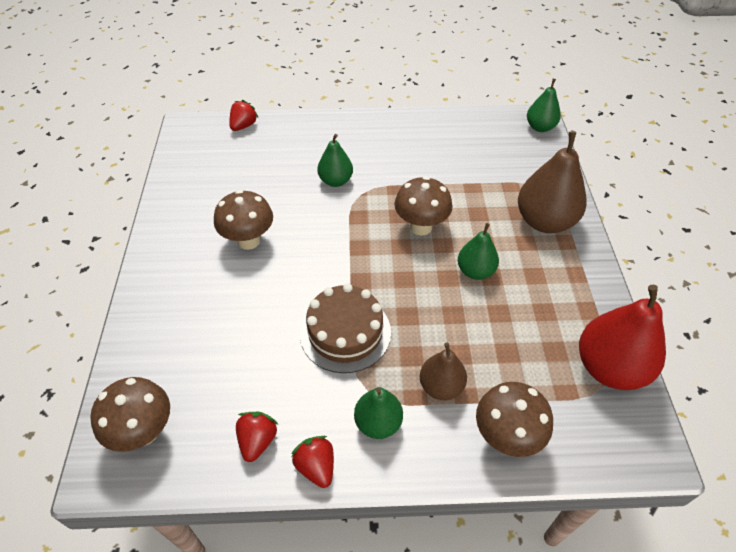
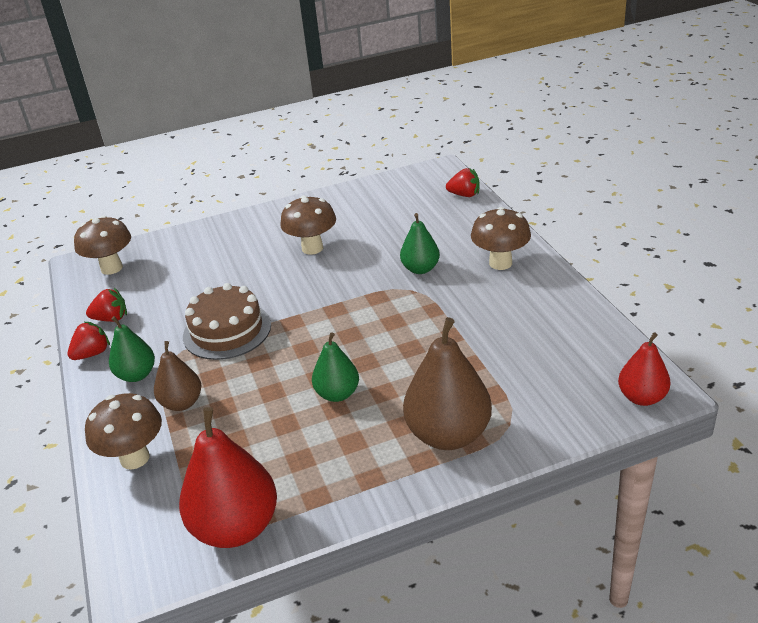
camera: 75 degrees right, 15 degrees down
brown mushroom [395,176,452,235] -> brown mushroom moved to [471,207,531,270]
green pear [527,79,561,132] -> red pear [618,332,671,406]

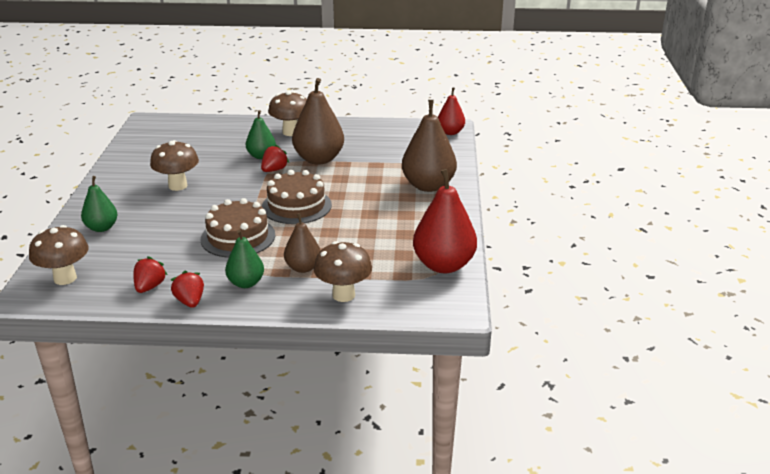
camera: 70 degrees left, 5 degrees down
green pear [312,332,359,402] -> green pear moved to [81,176,117,232]
red strawberry [446,168,480,197] -> red strawberry moved to [261,145,289,172]
none -> brown cake [262,170,332,224]
none -> brown pear [292,78,344,165]

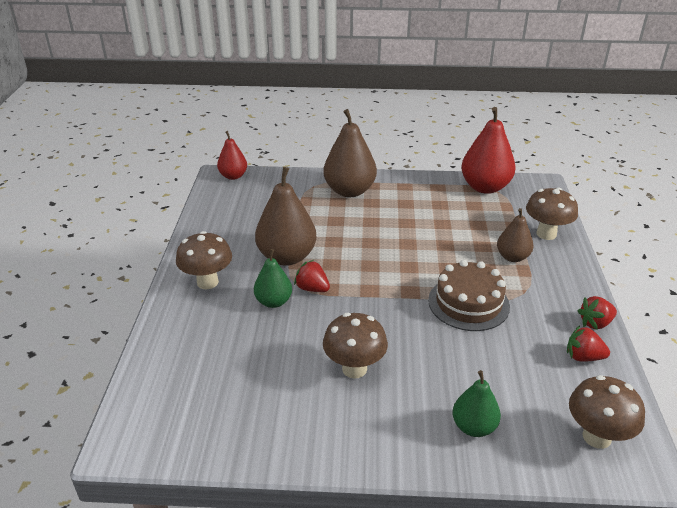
camera: 90 degrees left, 5 degrees up
green pear [225,230,264,288] -> none
brown cake [262,170,332,224] -> none

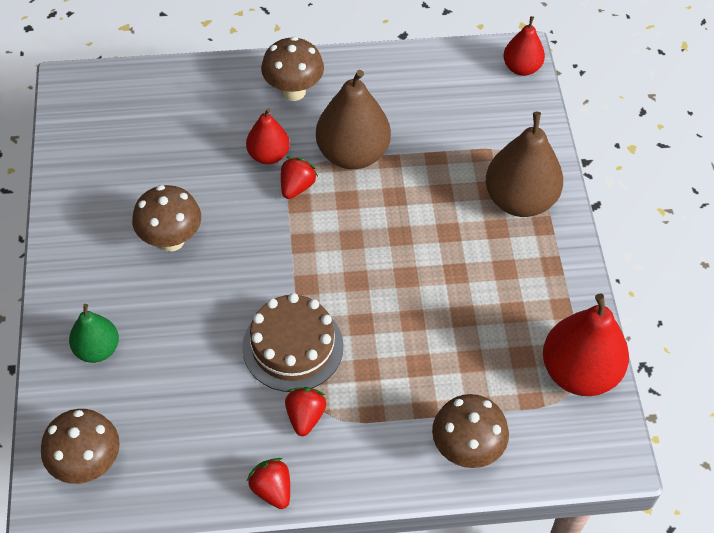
camera: 80 degrees right, 20 degrees up
green pear [254,249,292,308] -> red pear [246,108,290,164]
brown pear [497,208,534,262] -> none
red strawberry [567,325,610,362] -> red strawberry moved to [285,387,326,436]

